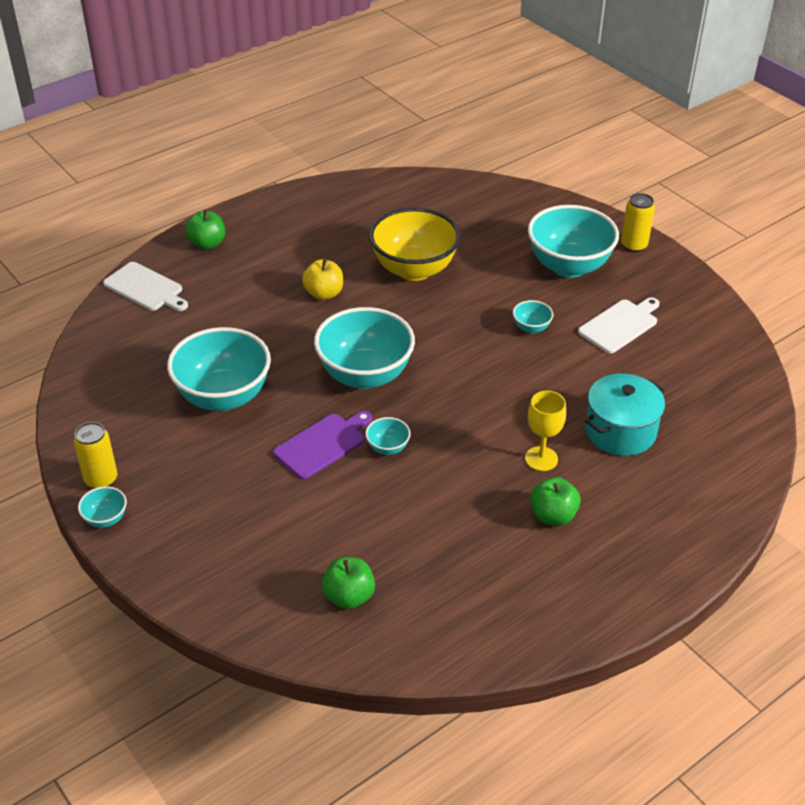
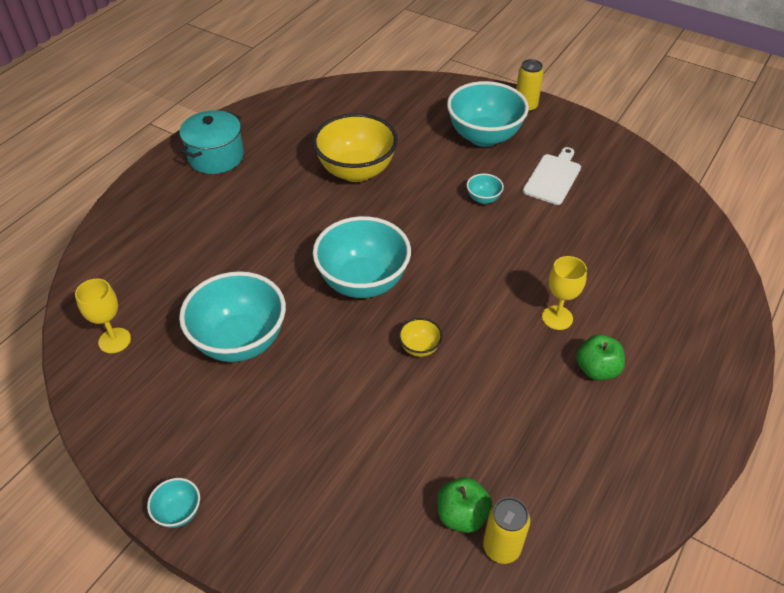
camera: 20 degrees left, 5 degrees up
yellow can [73,422,118,489] -> yellow can moved to [483,497,530,564]
white cutting board [103,262,188,311] -> none
green apple [185,209,225,250] -> none
purple cutting board [273,411,372,479] -> none
yellow apple [302,259,343,300] -> none
turquoise bowl [365,417,411,455] -> yellow bowl [398,318,443,357]
turquoise pot [585,374,665,456] -> turquoise pot moved to [179,110,244,174]
none -> yellow goblet [75,279,131,353]

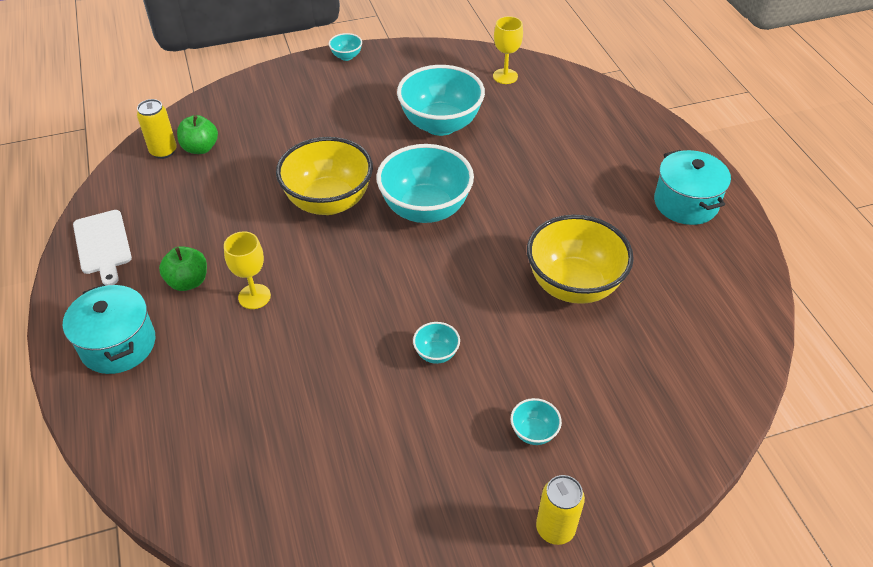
camera: 130 degrees right, 0 degrees up
yellow bowl [398,318,443,357] -> yellow bowl [276,137,373,215], size x2.34
turquoise bowl [447,81,529,147] -> turquoise bowl [511,398,562,445], size x0.43
white cutting board [523,147,581,205] -> white cutting board moved to [73,210,132,286]
none -> turquoise pot [63,284,155,374]

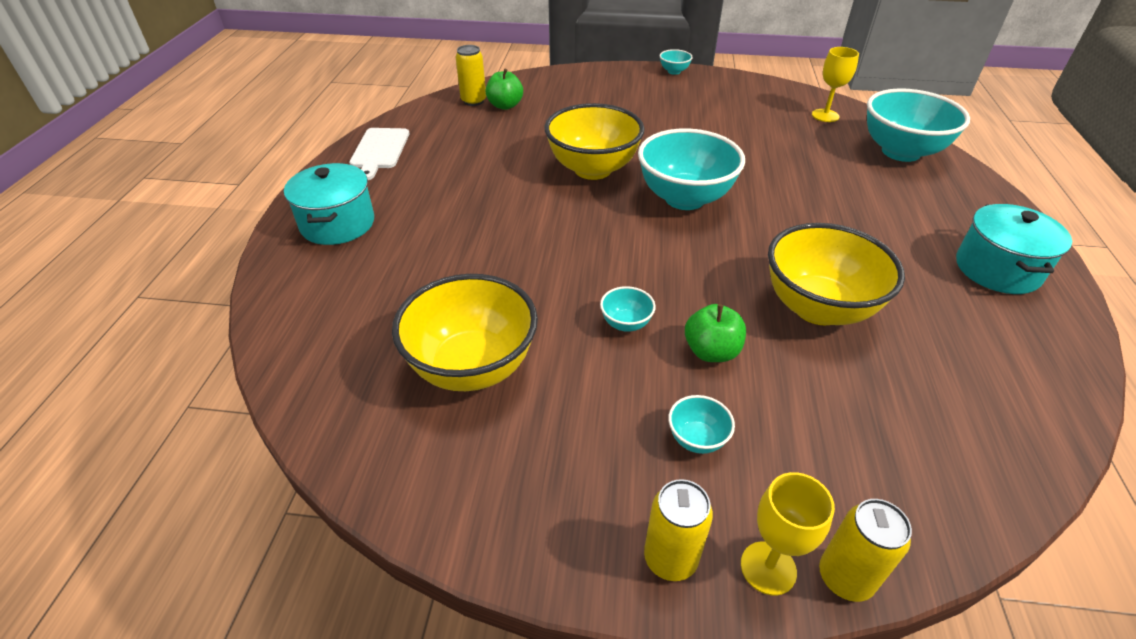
camera: 25 degrees right, 5 degrees down
green apple [159,246,207,291] -> green apple moved to [685,304,746,362]
yellow goblet [224,231,271,309] -> yellow goblet moved to [741,472,835,596]
turquoise bowl [397,65,485,136] -> turquoise bowl moved to [867,88,970,162]
none -> yellow bowl [392,274,538,391]
none -> yellow can [819,499,912,602]

